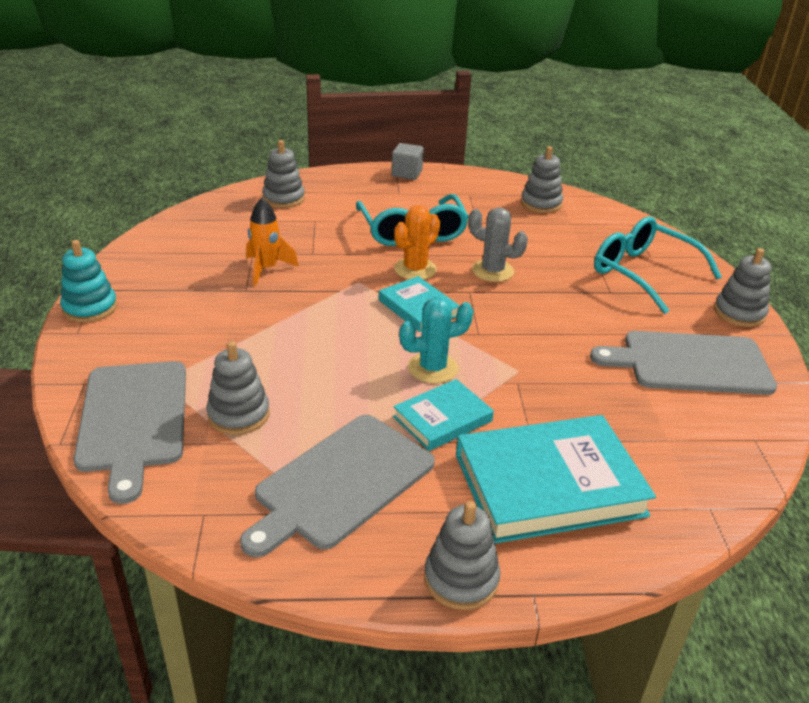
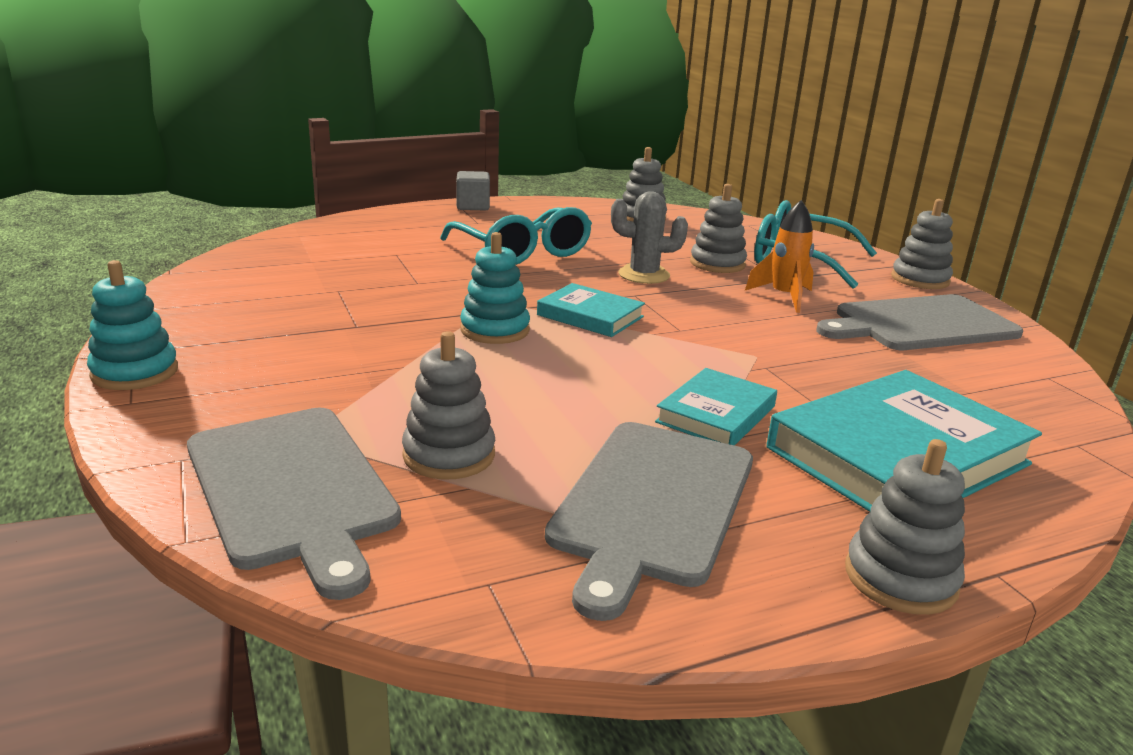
camera: 20 degrees left, 10 degrees down
orange rocket [246,198,299,286] -> orange rocket moved to [745,200,814,313]
grey stacking toy [262,140,305,208] -> grey stacking toy moved to [690,184,747,273]
orange cactus [394,205,440,280] -> none
turquoise cactus [399,297,474,384] -> none
none -> turquoise stacking toy [460,232,530,344]

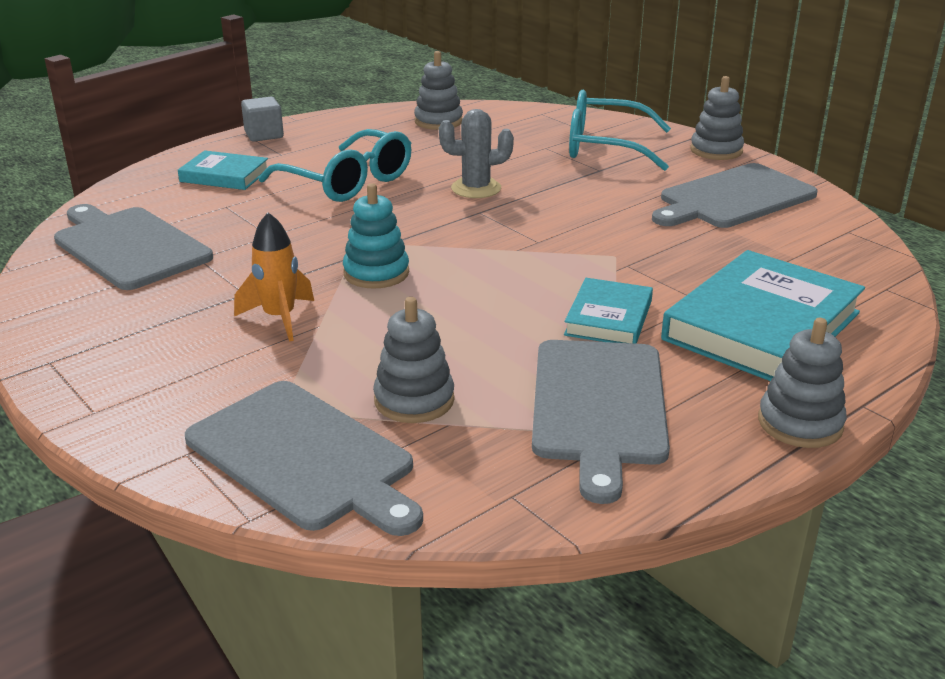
camera: 15 degrees left, 5 degrees up
turquoise stacking toy [87,260,178,390] -> none
turquoise book [537,283,645,337] -> turquoise book moved to [178,150,268,190]
grey stacking toy [690,184,747,273] -> none
orange rocket [745,200,814,313] -> orange rocket moved to [234,212,314,342]
none -> grey cutting board [54,204,213,290]

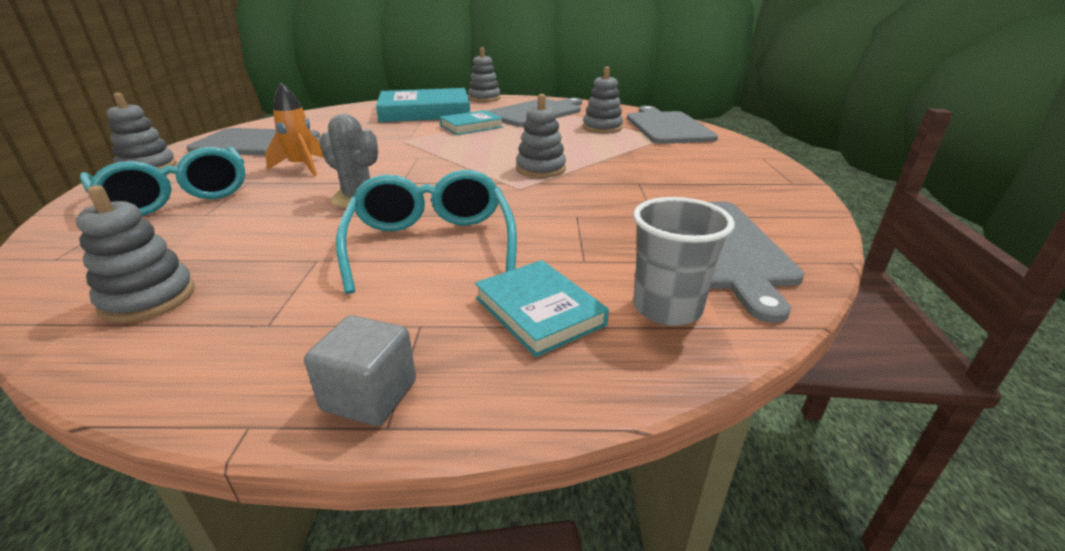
camera: 140 degrees left, 0 degrees up
orange rocket [234,212,314,342] -> orange rocket moved to [265,83,324,176]
turquoise stacking toy [343,183,409,289] -> grey stacking toy [516,94,566,178]
none -> grey cup [633,197,735,326]

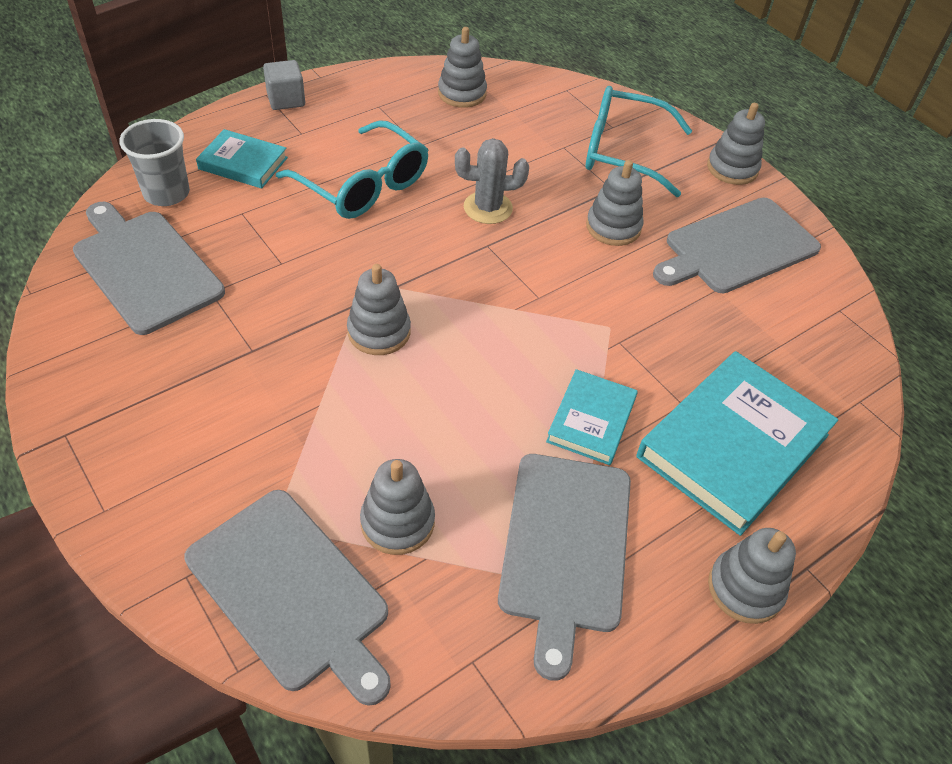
camera: 140 degrees right, 20 degrees up
orange rocket [265,83,324,176] -> grey stacking toy [586,160,643,246]

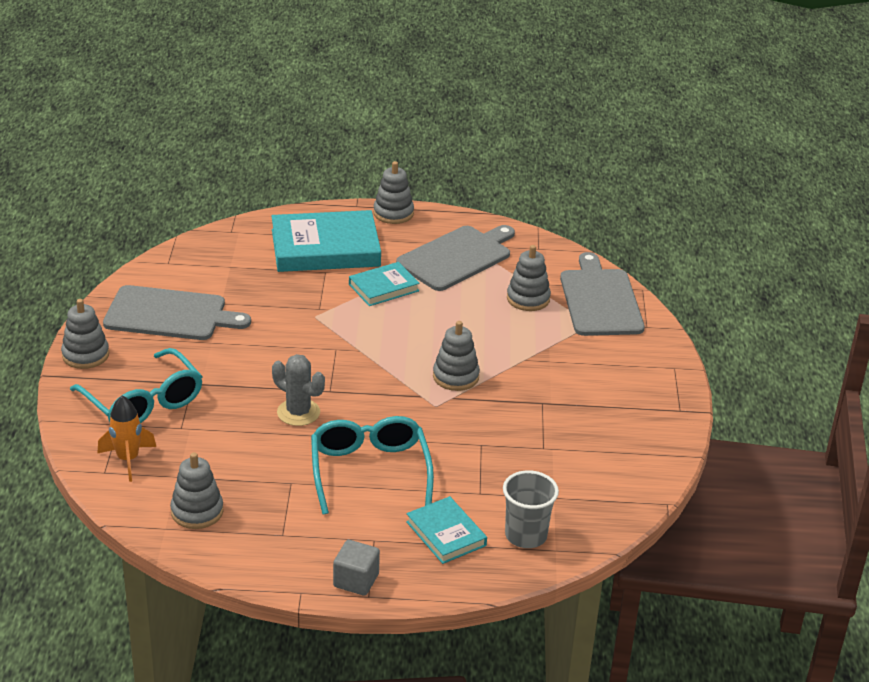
camera: 140 degrees left, 15 degrees down
grey cutting board [73,202,225,335] -> none
grey stacking toy [586,160,643,246] -> none
none -> orange rocket [97,396,156,482]

